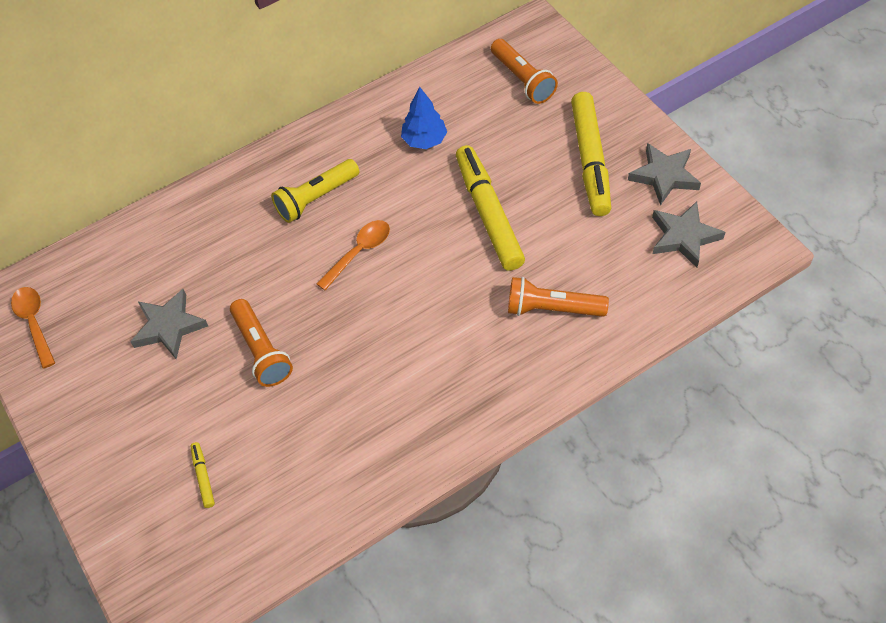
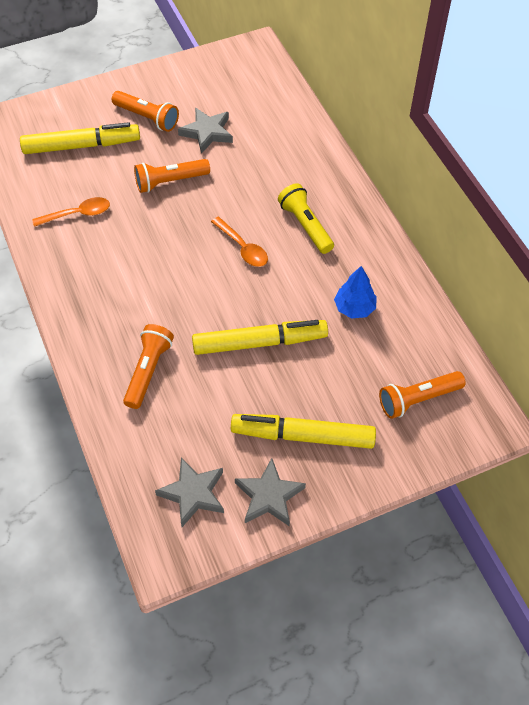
camera: 95 degrees right, 0 degrees up
orange spoon [11,287,55,368] -> orange spoon moved to [32,197,110,227]
yellow marker [190,442,215,508] -> yellow marker [20,122,140,154], size x2.44
none -> orange flashlight [112,91,179,132]

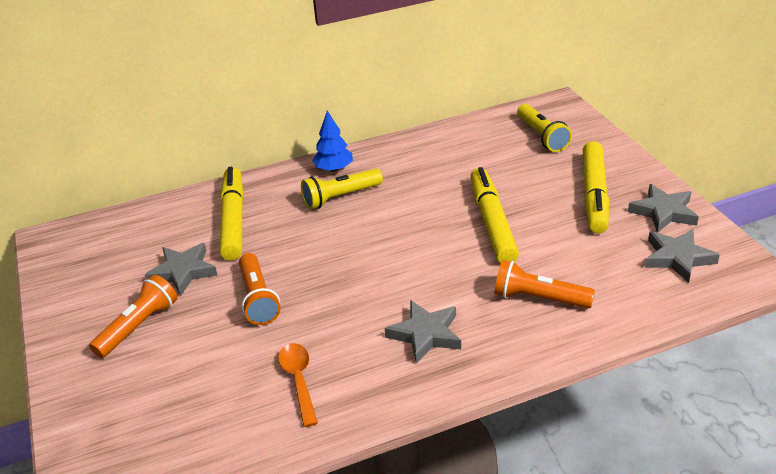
camera: 85 degrees left, 20 degrees down
yellow marker [20,122,140,154] -> yellow marker moved to [220,167,244,260]
orange spoon [211,217,268,267] -> none
blue tree [334,266,376,318] -> blue tree moved to [312,111,353,172]
orange flashlight [379,371,466,419] -> yellow flashlight [517,104,572,152]
none -> grey star [385,300,461,363]

